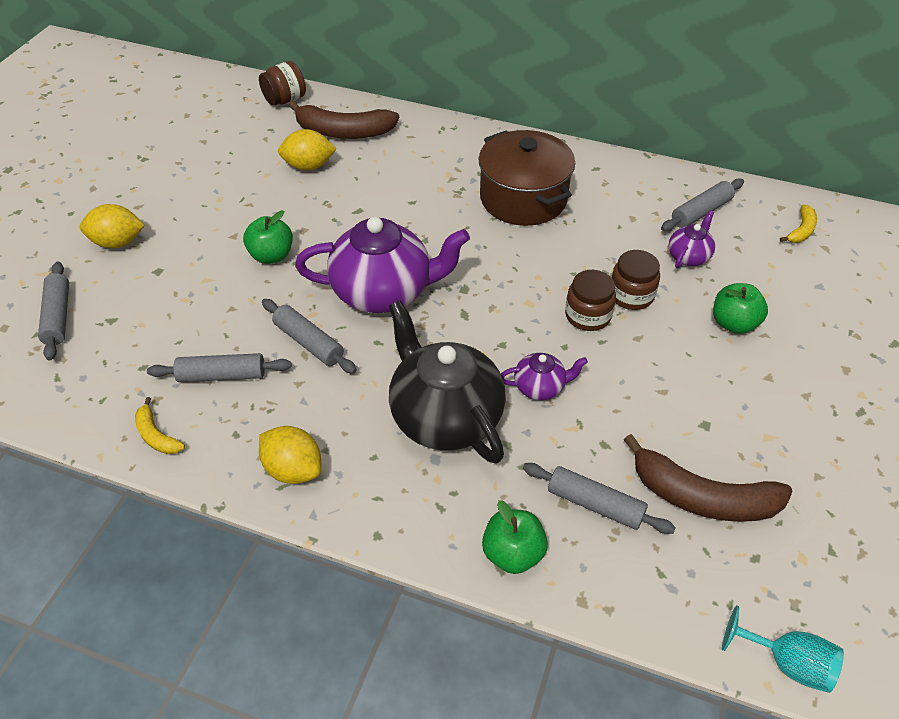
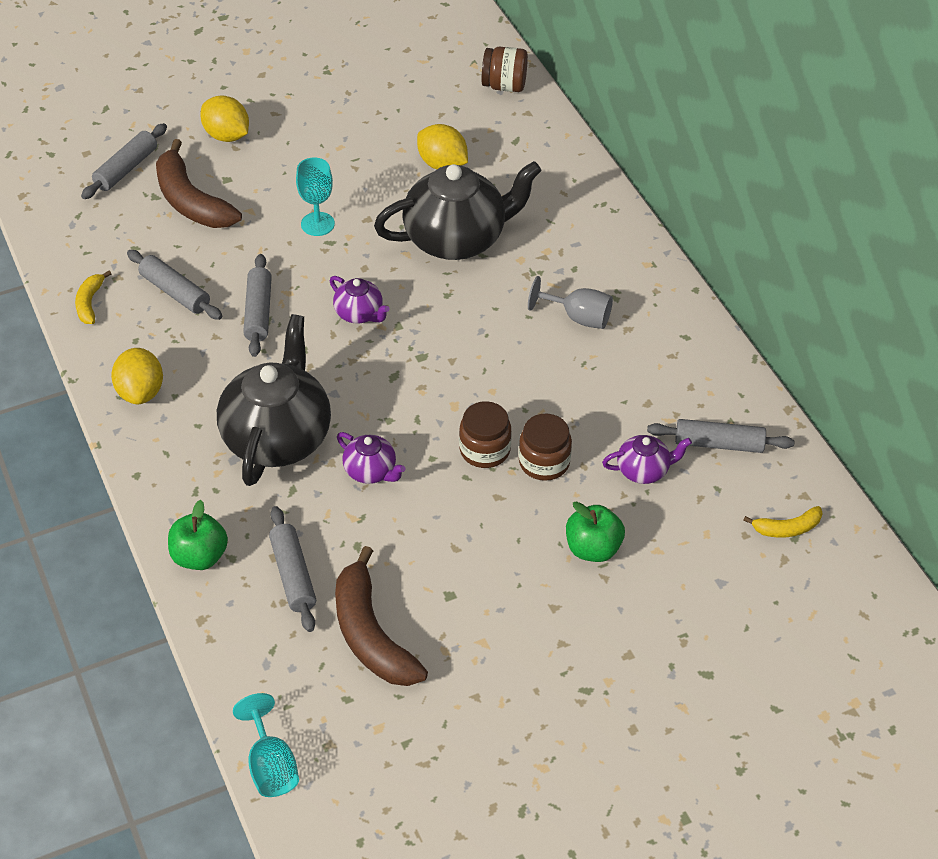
camera: 45 degrees right, 0 degrees up
green apple [243,211,293,264] -> turquoise goblet [296,158,335,236]
brown banana [288,100,399,139] -> brown banana moved to [156,139,242,228]
purple teapot [295,217,470,313] -> purple teapot [330,276,389,324], size x0.47
brown pot [478,130,575,226] -> grey goblet [528,276,613,329]
none -> black teapot [374,161,541,260]

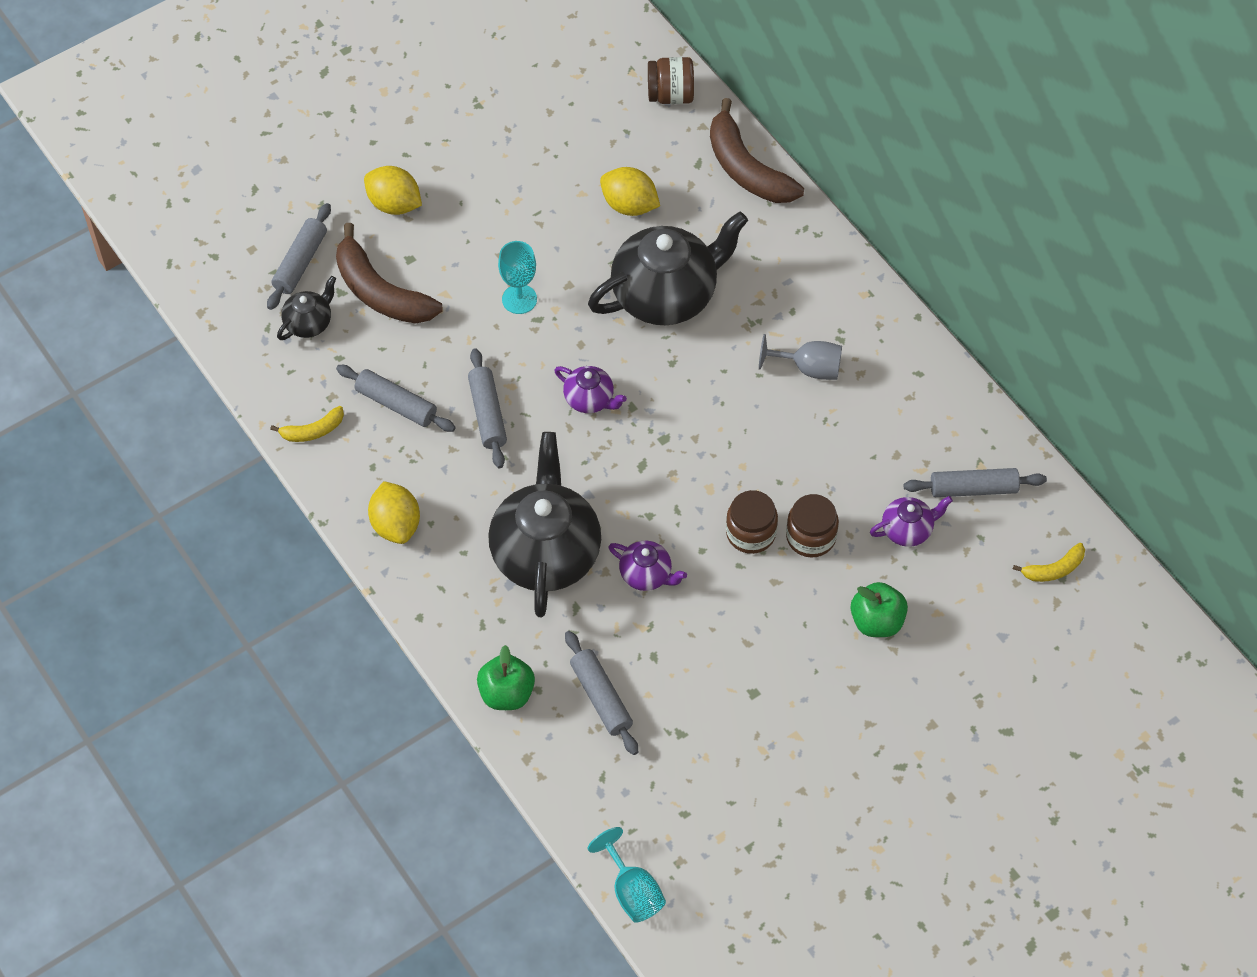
camera: 10 degrees left, 10 degrees up
yellow banana [75,271,112,324] -> yellow banana turned 105 degrees counterclockwise [270,406,344,442]
brown banana [335,546,428,686] -> brown banana moved to [710,98,804,203]
none -> black teapot [277,276,336,340]

